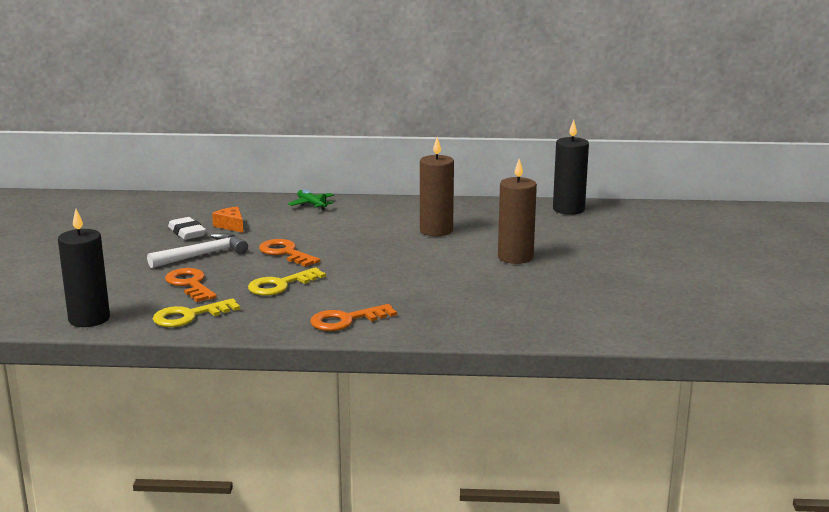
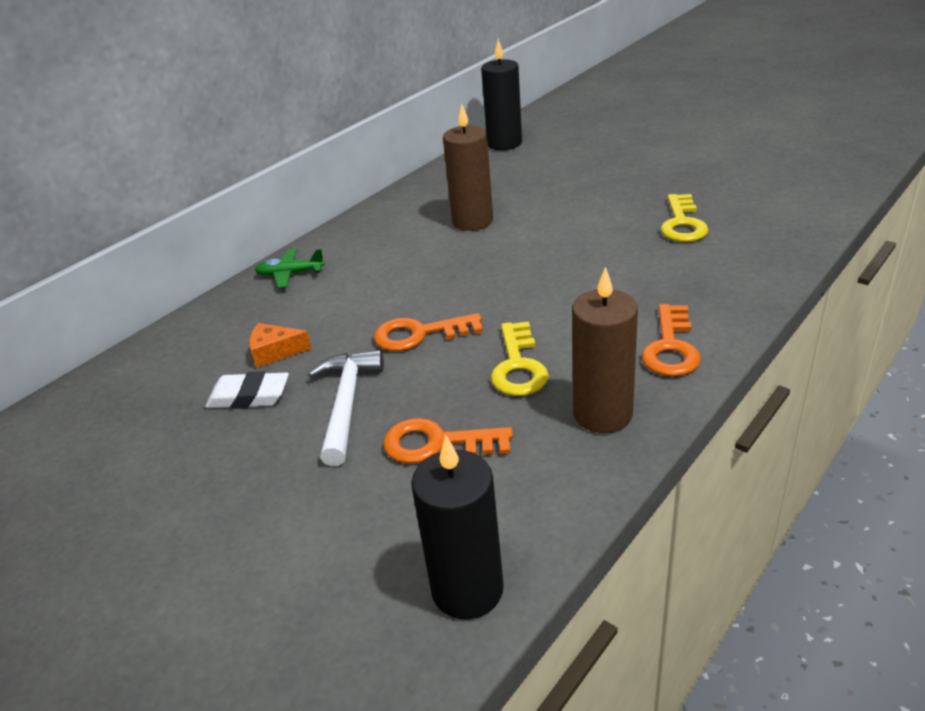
camera: 50 degrees left, 15 degrees up
yellow key [153,298,240,327] -> yellow key moved to [660,194,709,242]
brown candle [498,159,537,264] -> brown candle moved to [572,267,638,433]

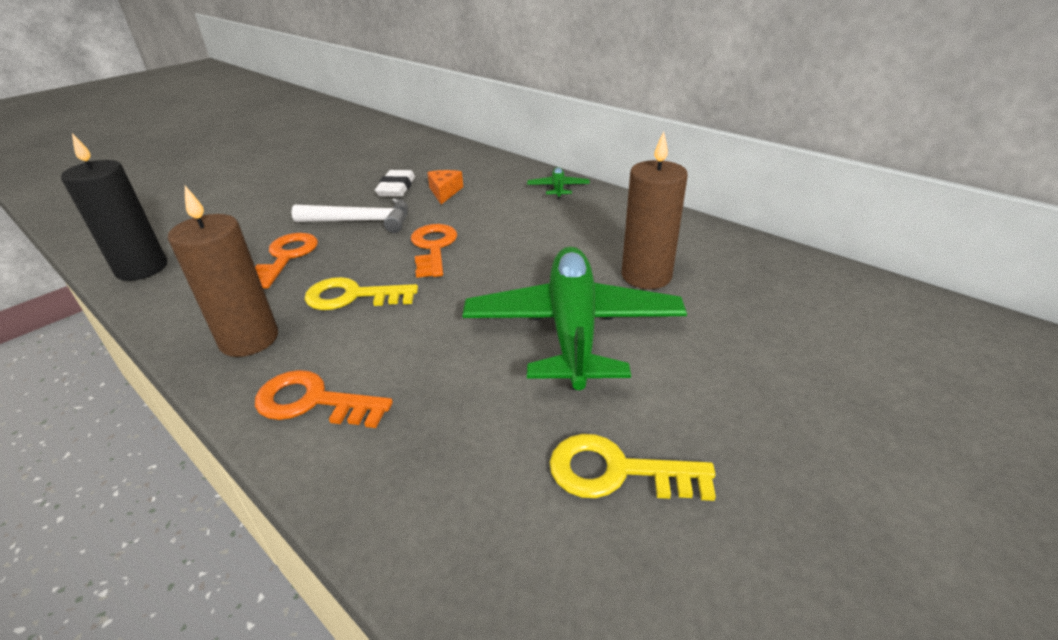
camera: 90 degrees right, 0 degrees up
black candle [481,39,522,150] -> none
none -> green plane [462,247,687,390]

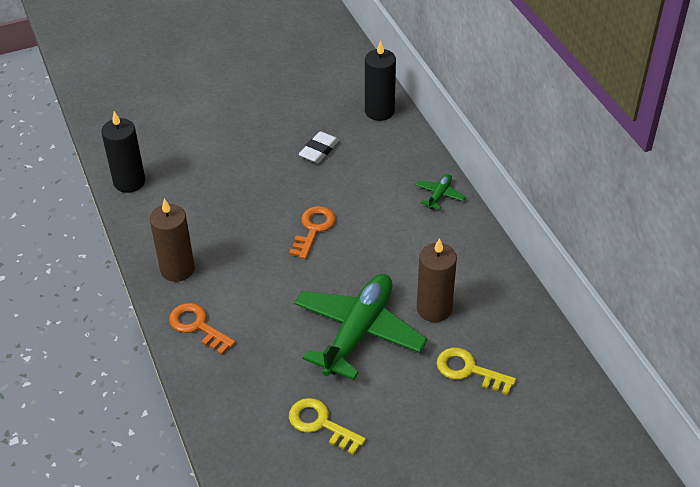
camera: 25 degrees right, 10 degrees up
orange key [255,233,318,289] -> none
white hammer [292,198,408,233] -> none
yellow key [305,277,418,310] -> yellow key moved to [437,347,516,395]
orange cheese [427,170,463,204] -> none
none -> black candle [365,40,396,121]

